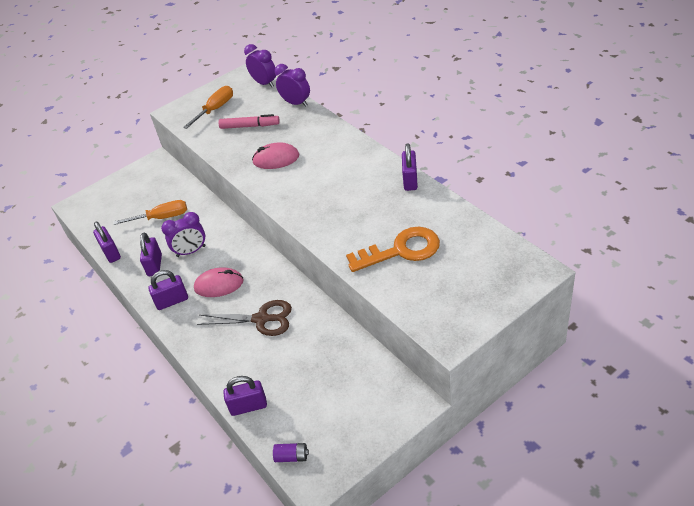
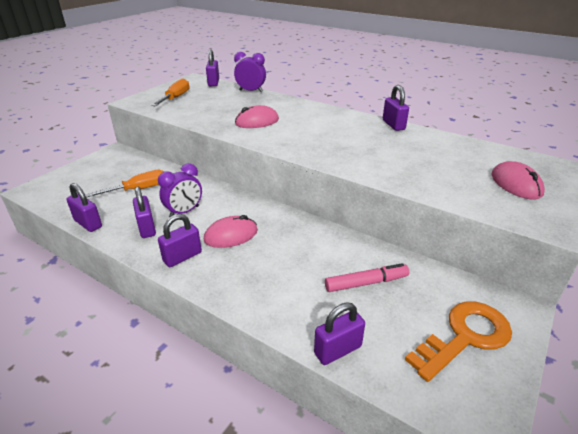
camera: 25 degrees left, 10 degrees down
brown scissors [197,300,292,336] -> none
pink marker [219,114,280,129] -> pink marker moved to [325,263,409,292]
purple clock [244,44,276,87] -> purple padlock [206,49,219,86]
purple battery [273,443,309,462] -> none
orange key [346,227,440,272] -> orange key moved to [405,301,512,382]
none -> pink mouse [491,161,545,200]

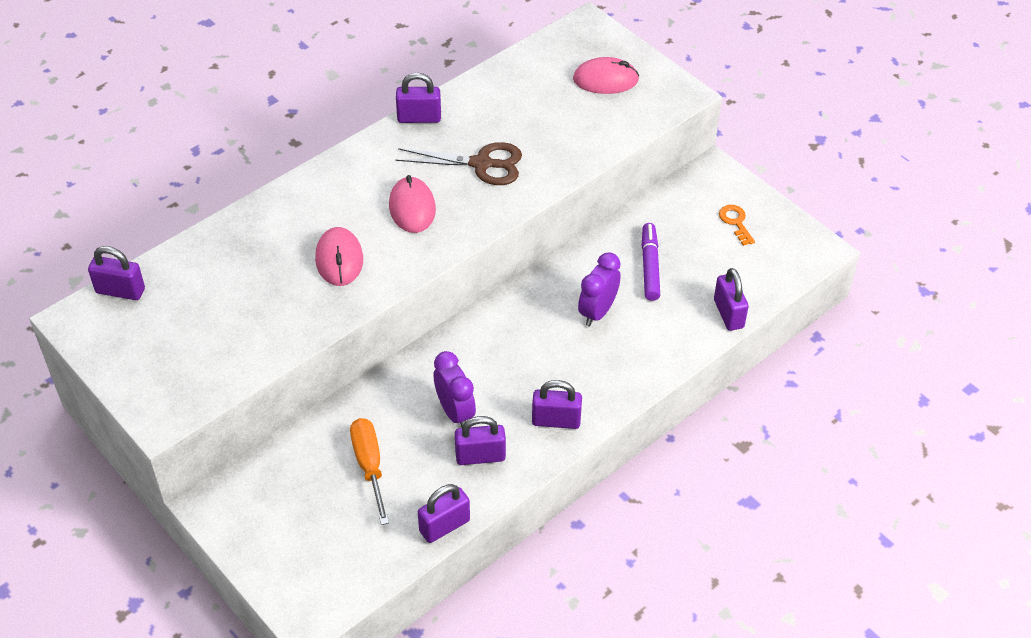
camera: 75 degrees left, 15 degrees up
orange screwdriver [151,78,190,106] -> none
purple padlock [158,214,202,267] -> purple padlock turned 60 degrees counterclockwise [532,380,582,429]
pink mouse [204,215,258,248] -> pink mouse moved to [389,175,436,233]
purple clock [234,52,266,92] -> purple clock moved to [578,252,621,326]
pink marker [325,263,409,292] -> purple marker [642,223,660,301]
orange key [405,301,512,382] -> orange key [719,205,755,246], size x0.48
none -> brown scissors [396,142,522,185]

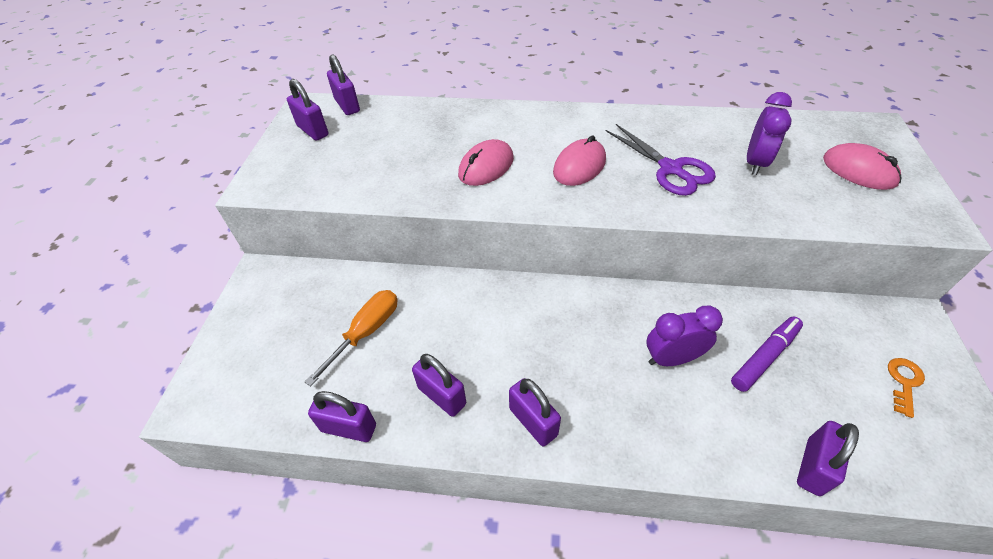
camera: 50 degrees right, 0 degrees up
purple padlock [396,73,441,123] -> purple padlock moved to [287,79,328,141]
brown scissors [396,142,522,185] -> purple scissors [606,124,716,196]
purple clock [434,351,476,427] -> purple clock moved to [747,92,792,175]

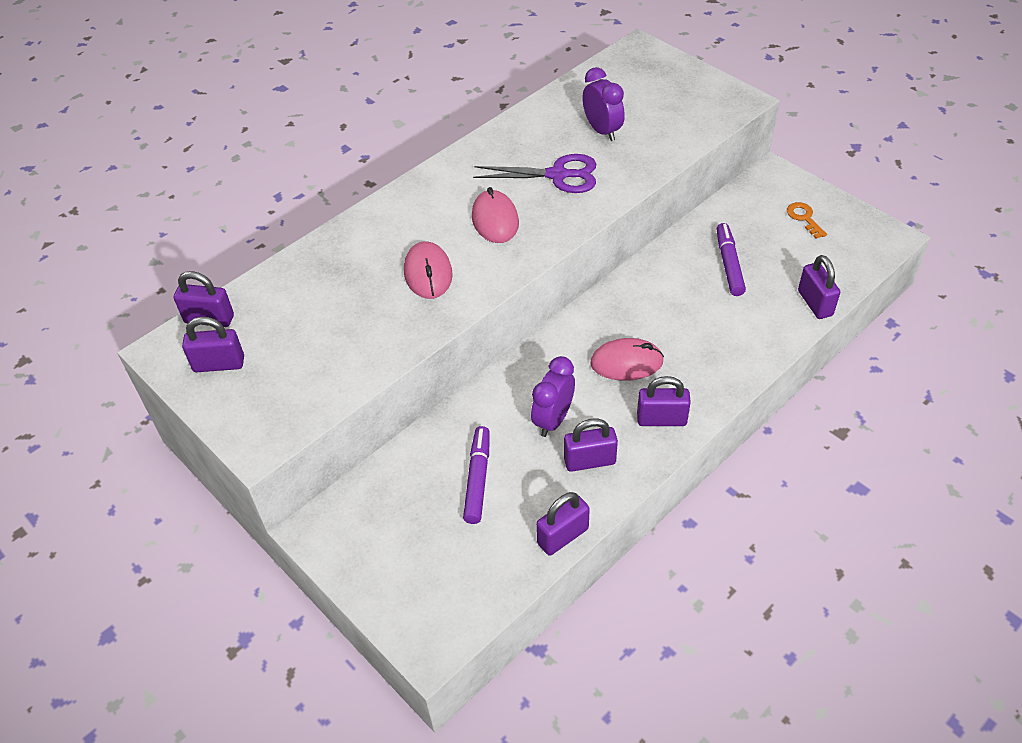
camera: 50 degrees left, 0 degrees up
orange screwdriver [305,290,397,386] -> purple marker [463,426,490,524]
purple clock [647,306,723,366] -> purple clock moved to [531,356,575,437]
pink mouse [823,143,901,190] -> pink mouse moved to [590,338,664,381]

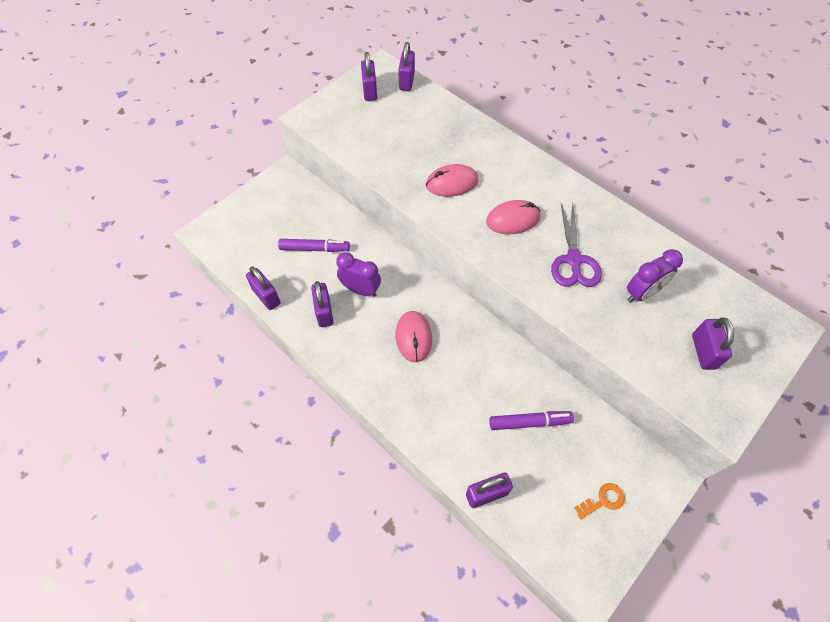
camera: 85 degrees right, 10 degrees up
purple padlock [637,376,691,426] -> purple padlock moved to [692,317,734,370]

